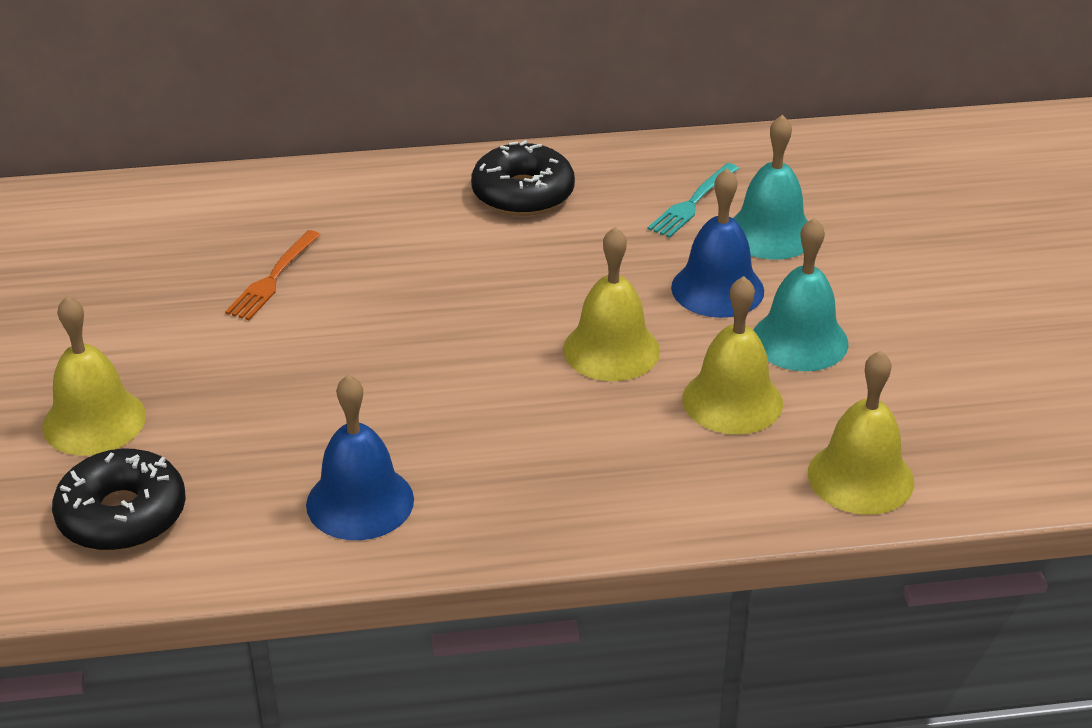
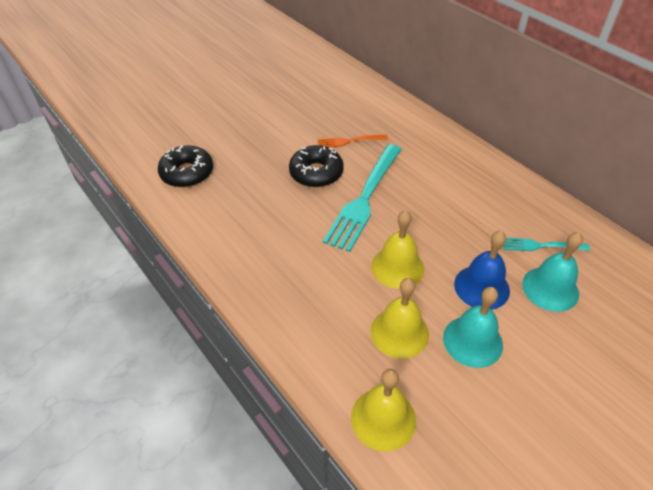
camera: 60 degrees right, 10 degrees up
yellow bell [42,296,146,456] -> none
blue bell [306,374,414,540] -> none
black donut [471,140,575,216] -> black donut moved to [289,145,344,188]
none -> turquoise fork [323,144,402,252]

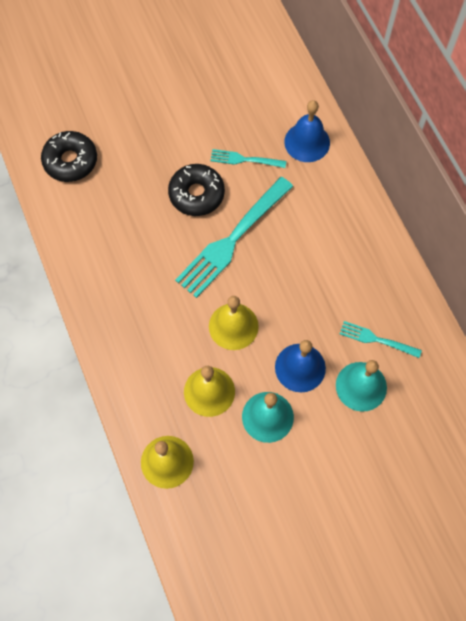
camera: 15 degrees right, 20 degrees up
orange fork [318,135,388,147] -> turquoise fork [210,149,286,168]
none -> blue bell [284,100,330,162]

